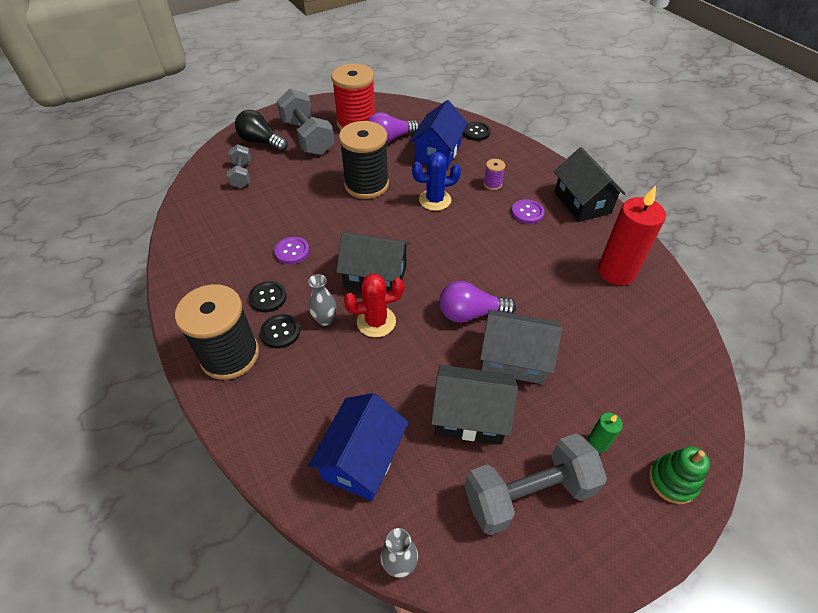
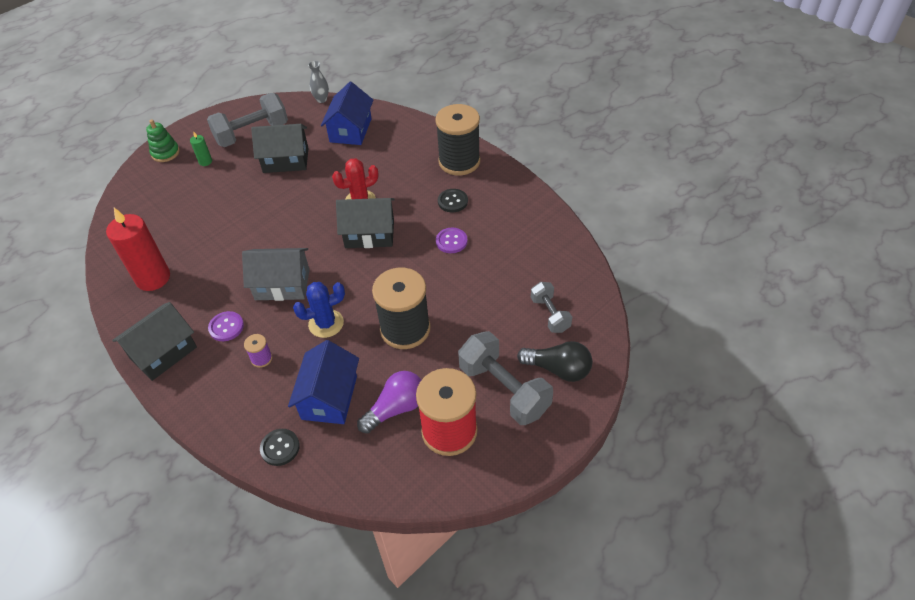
camera: 170 degrees right, 0 degrees up
black button [260,314,300,348] -> none
grey vase [308,274,336,326] -> none
purple light bulb [439,281,516,323] -> none
grey house [480,310,562,384] -> grey house moved to [242,248,310,301]
black house [554,147,626,222] -> black house turned 75 degrees clockwise [112,302,197,381]

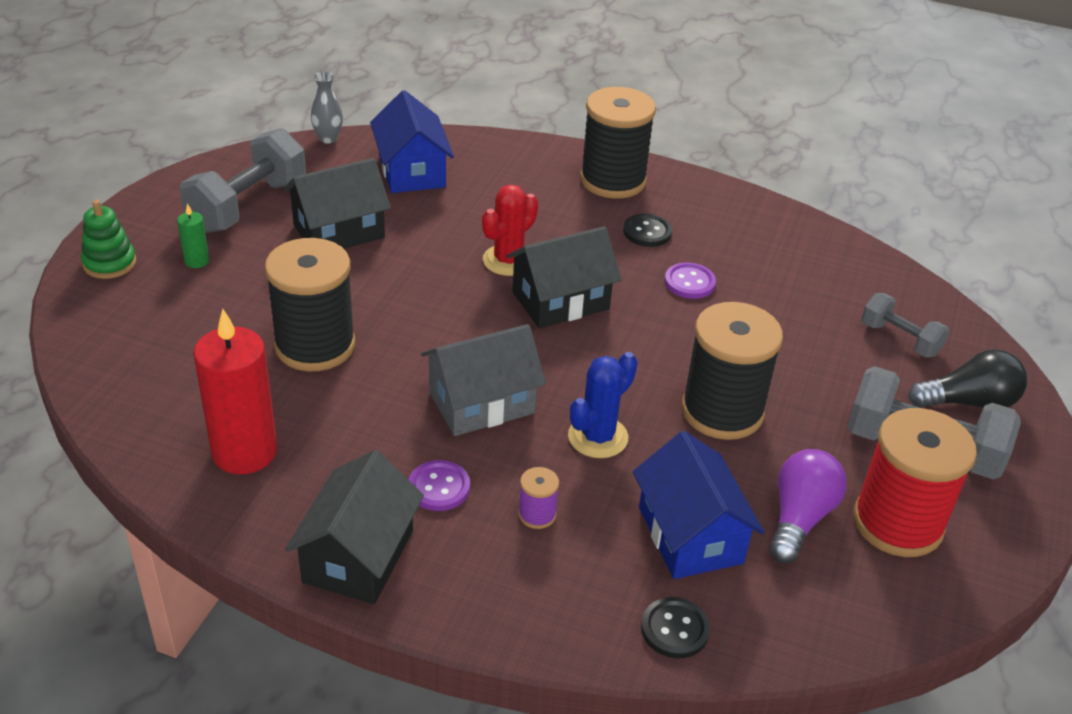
camera: 30 degrees left, 10 degrees down
none -> black spool [265,238,355,371]

